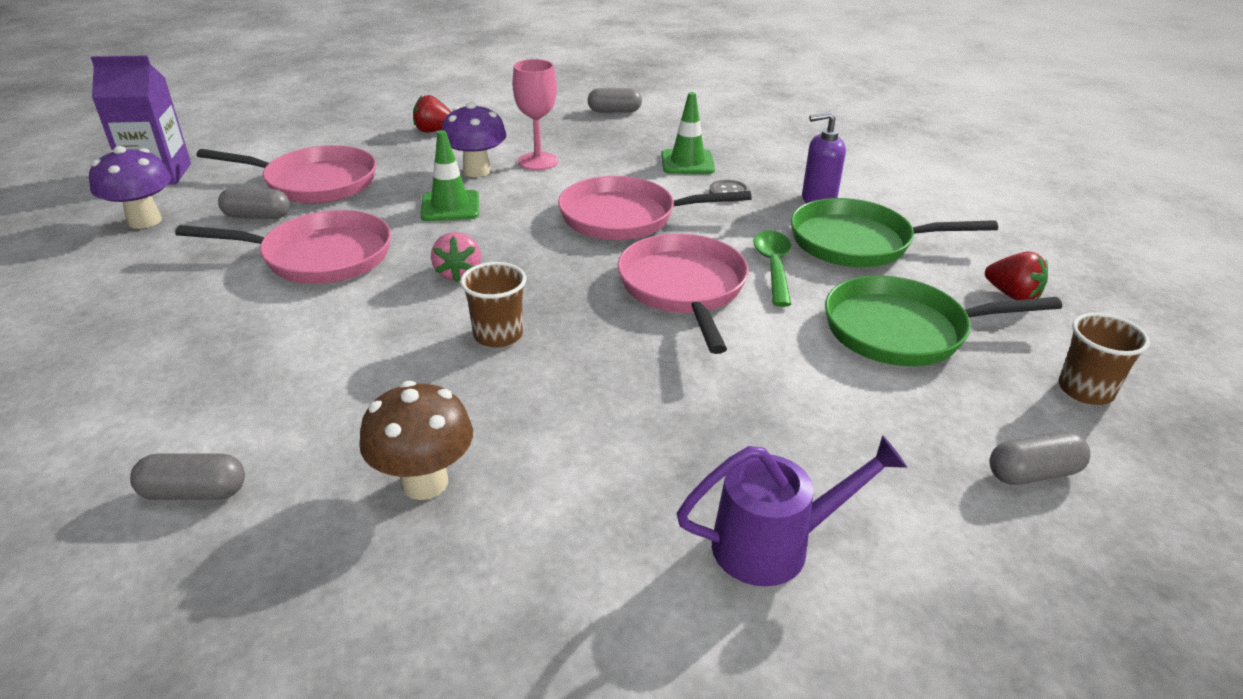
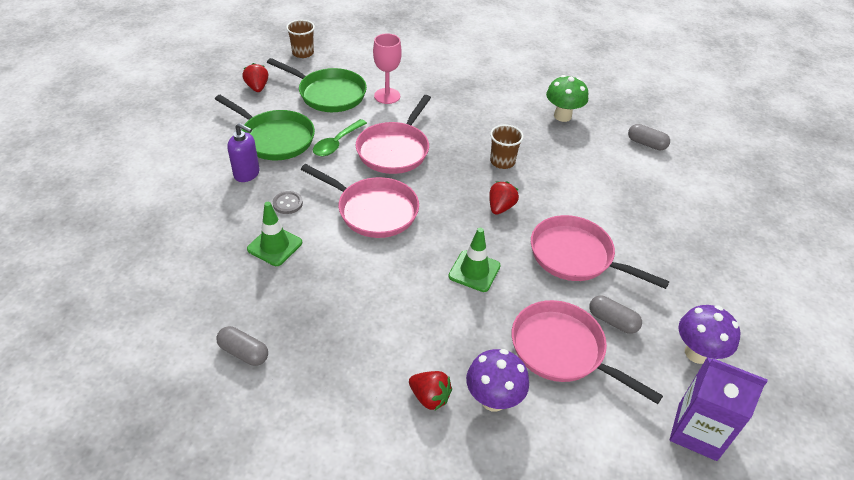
camera: 150 degrees left, 10 degrees up
brown mushroom [359,381,473,500] -> green mushroom [546,75,588,122]
pink strawberry [431,232,481,282] -> red strawberry [489,182,519,215]
purple mushroom [442,102,506,177] -> purple mushroom moved to [466,349,529,412]
pink goblet [513,59,558,170] -> pink goblet moved to [373,33,402,104]
purple watering can [677,435,907,586] -> none
grey capsule [989,431,1091,485] -> none

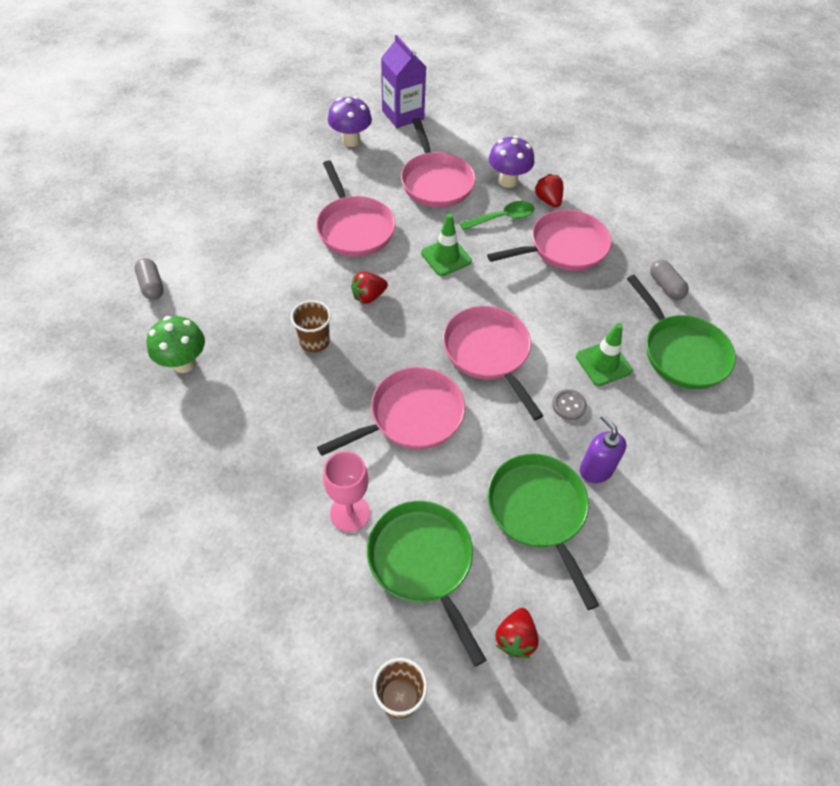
camera: 145 degrees left, 10 degrees up
green spoon [313,119,367,156] -> green spoon moved to [460,201,535,231]
grey capsule [589,296,642,334] -> none
none -> pink pan [487,209,612,271]
none -> green pan [627,275,736,389]

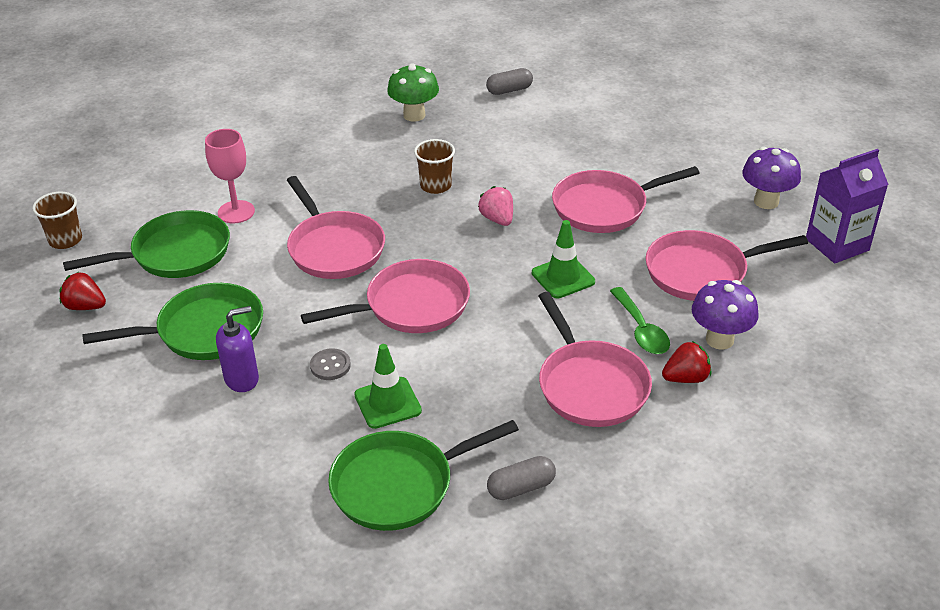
camera: 95 degrees right, 15 degrees down
red strawberry [351,272,388,304] -> pink strawberry [478,186,513,226]

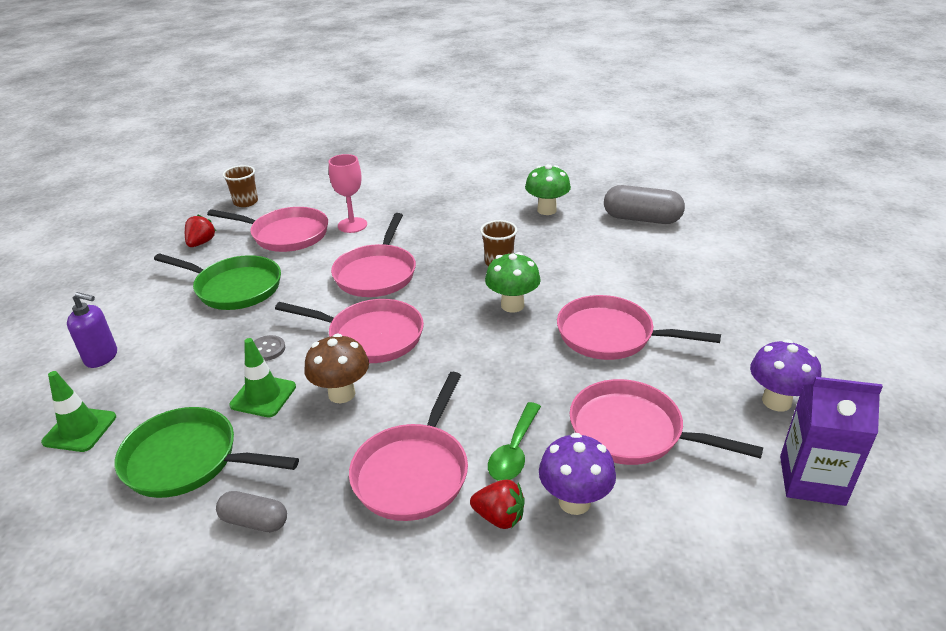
camera: 40 degrees right, 5 degrees down
red strawberry [59,272,106,310] -> red strawberry turned 45 degrees clockwise [185,214,216,247]
green pan [63,210,230,278] -> pink pan [207,207,328,252]
purple soap dispenser [216,306,259,392] -> purple soap dispenser moved to [67,292,117,368]
pink strawberry [478,186,513,226] -> green mushroom [485,252,541,313]
grey capsule [486,68,533,95] -> grey capsule [604,185,685,224], size x1.74
green traffic cone [532,220,595,298] -> green traffic cone moved to [41,371,116,452]
none -> brown mushroom [304,334,369,403]

